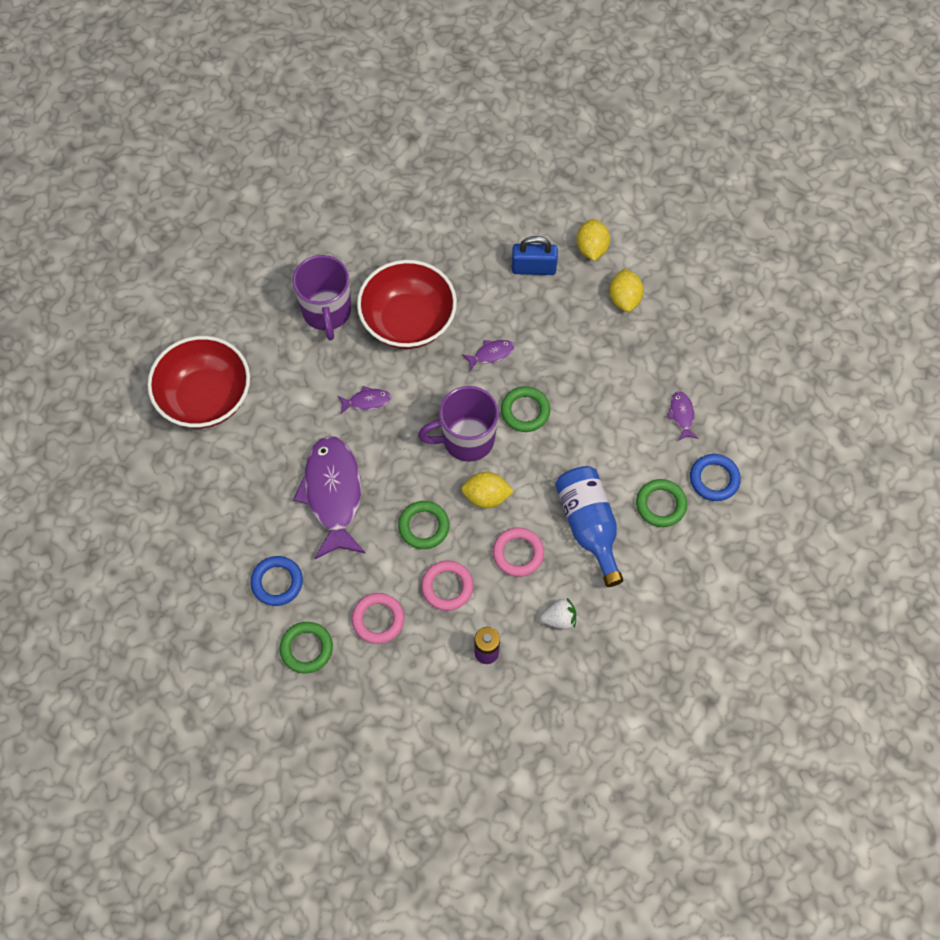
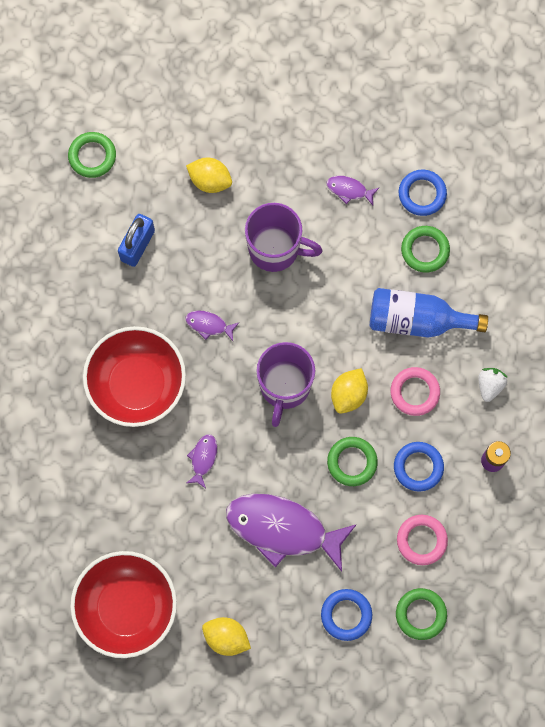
camera: 65 degrees left, 10 degrees up
purple mug [293,255,351,340] -> purple mug moved to [245,203,323,272]
pink ring [421,561,473,611] -> blue ring [394,442,444,492]
purple fish [462,340,515,371] -> purple fish turned 75 degrees counterclockwise [185,311,239,341]
green ring [501,386,550,432] -> green ring moved to [68,132,116,178]
yellow lemon [576,219,610,261] -> yellow lemon moved to [202,617,251,656]

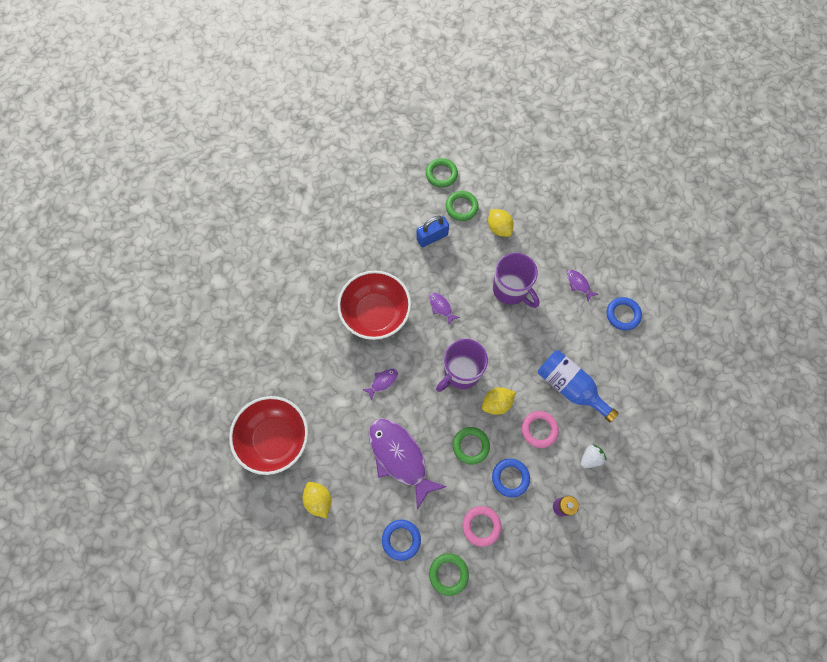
camera: 35 degrees right, 5 degrees down
green ring [401,226,450,273] -> green ring moved to [446,191,479,221]

